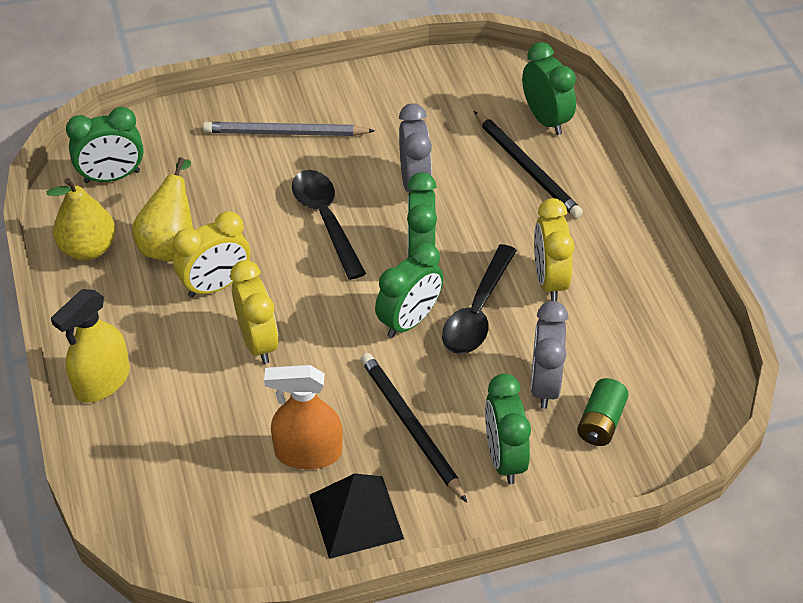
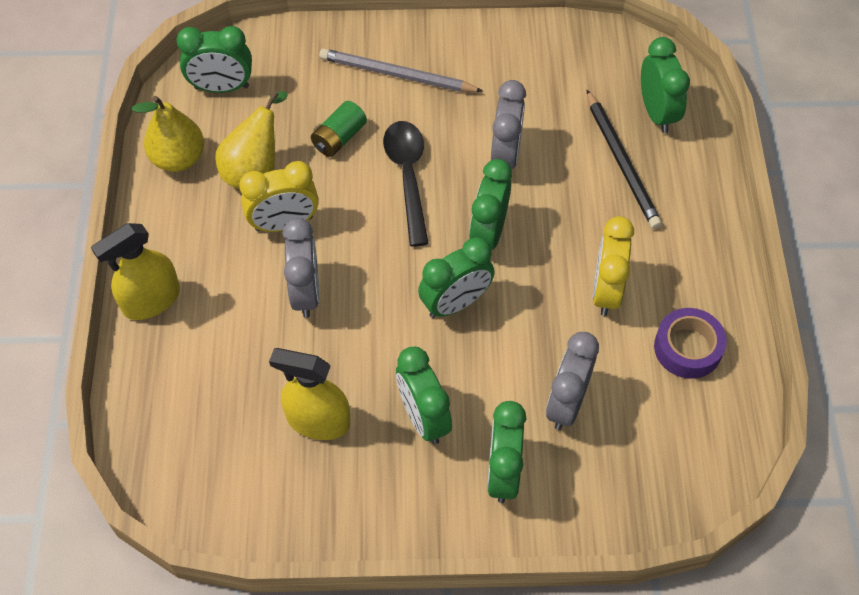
camera: 15 degrees right, 10 degrees up
yellow clock [230,260,279,364] -> grey clock [282,218,319,318]
orange spray bottle [264,365,343,469] -> yellow spray bottle [269,348,350,440]
black pyramid [310,473,404,559] -> none
black pencil [361,353,467,503] -> green clock [396,347,452,444]
black spoon [442,244,517,354] -> none
green battery [577,378,629,446] -> green battery moved to [311,101,367,157]
none -> purple tape [654,308,727,379]

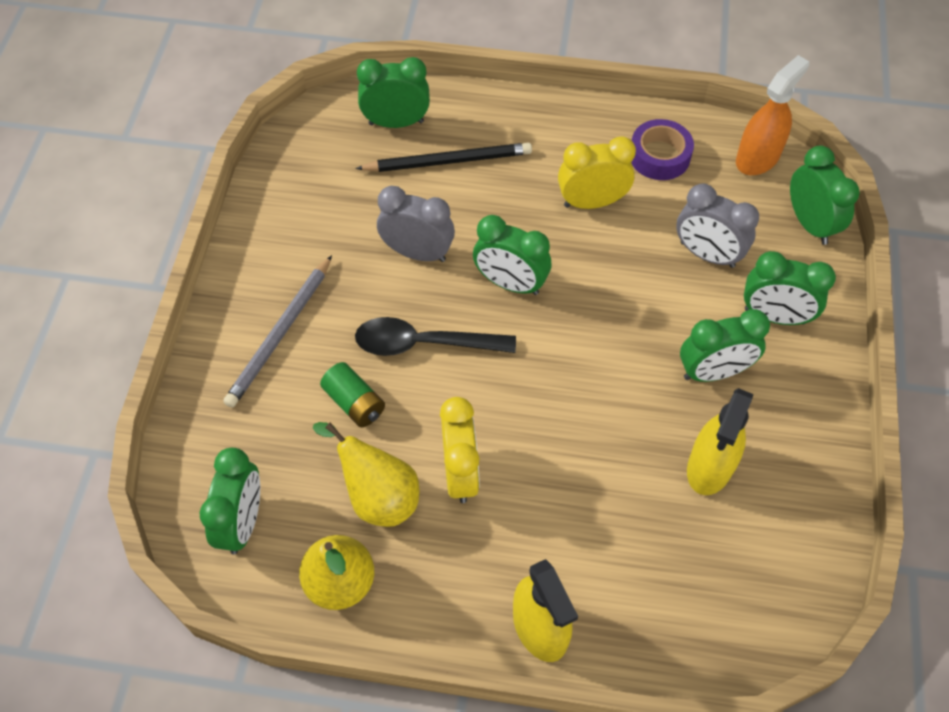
camera: 80 degrees left, 0 degrees up
grey clock [282,218,319,318] -> none
green clock [418,237,495,318] -> green clock moved to [790,146,860,245]
yellow clock [593,216,634,316] -> yellow clock turned 150 degrees clockwise [558,136,636,209]
none -> orange spray bottle [736,55,809,175]

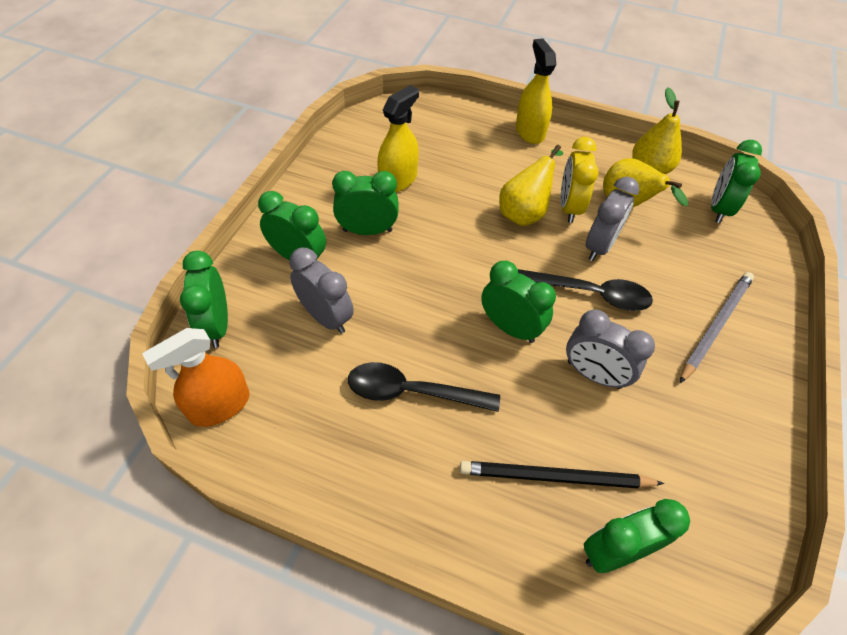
camera: 170 degrees left, 5 degrees down
green battery [320,362,385,427] -> none
green clock [357,57,430,128] -> green clock turned 150 degrees clockwise [584,499,690,573]
yellow clock [558,136,636,209] -> black spoon [348,362,500,412]
purple tape [631,119,694,180] -> none
none -> yellow pear [499,145,563,226]
none -> grey clock [586,177,639,261]

